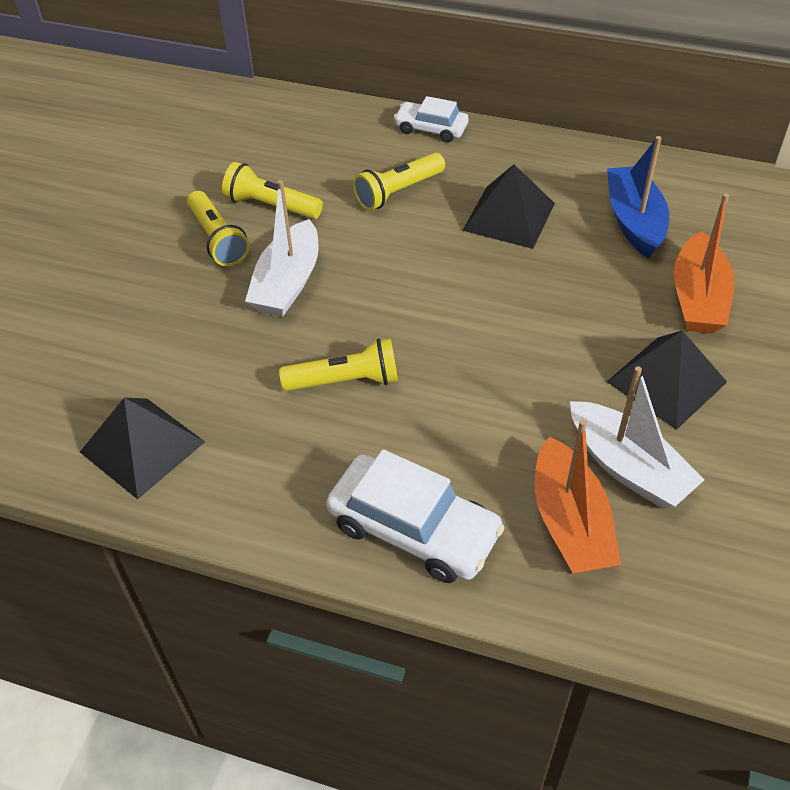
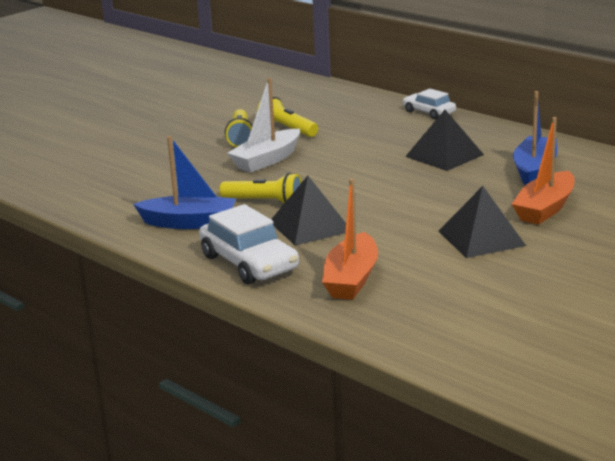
camera: 25 degrees right, 25 degrees down
black pyramid [80,398,205,499] -> black pyramid moved to [271,176,346,245]
yellow flashlight [353,153,445,211] -> none
white boat [570,366,704,509] -> none
none -> blue boat [133,136,236,229]

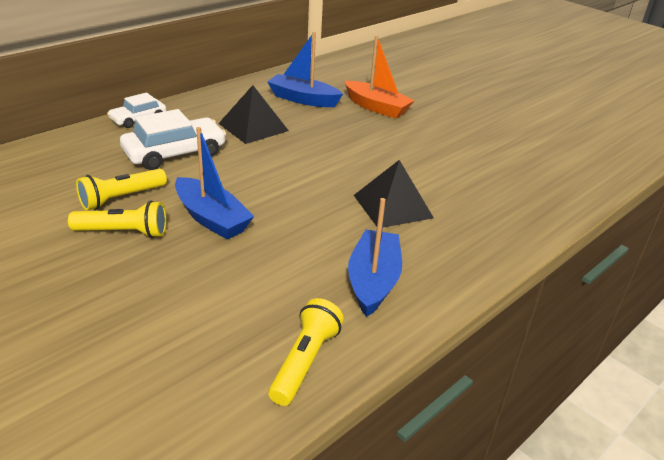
camera: 90 degrees left, 10 degrees up
white car [199,204,299,284] -> white car moved to [120,109,226,170]
yellow flashlight [219,173,302,203] -> yellow flashlight moved to [268,298,344,406]
white boat [227,78,300,173] -> blue boat [175,127,254,239]
orange boat [322,178,378,300] -> none
black pyramid [438,186,526,258] -> none

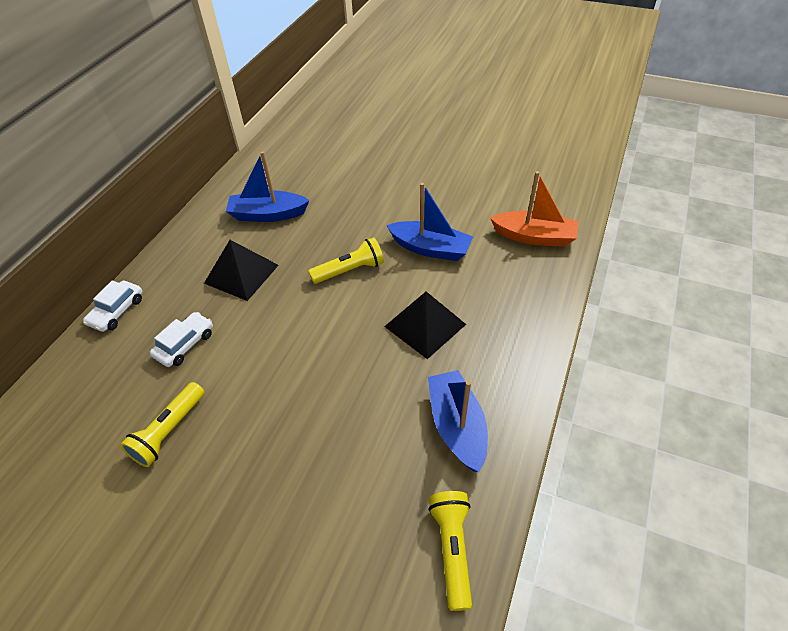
camera: 20 degrees left, 15 degrees up
yellow flashlight [68,201,167,238] -> yellow flashlight moved to [309,237,384,284]
white car [120,109,226,170] -> white car [150,312,213,367], size x0.60
blue boat [175,127,254,239] -> blue boat moved to [386,183,473,261]
orange boat [345,36,415,118] -> orange boat moved to [490,171,578,247]

